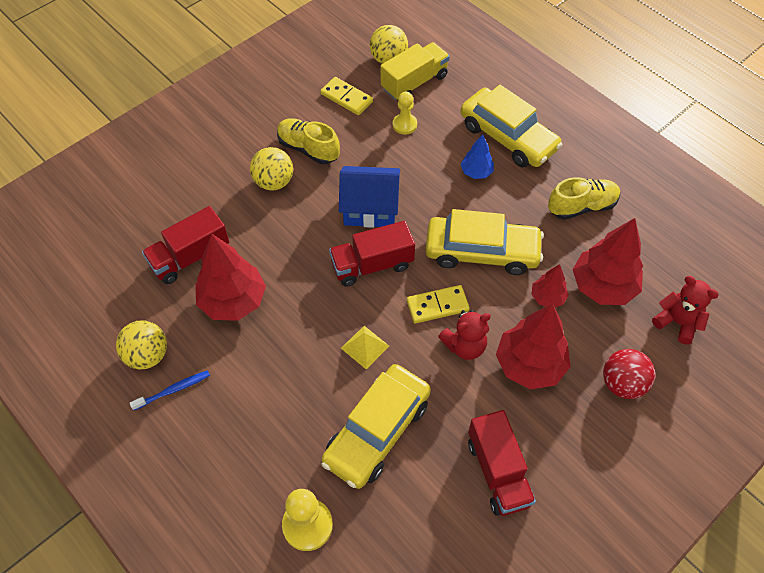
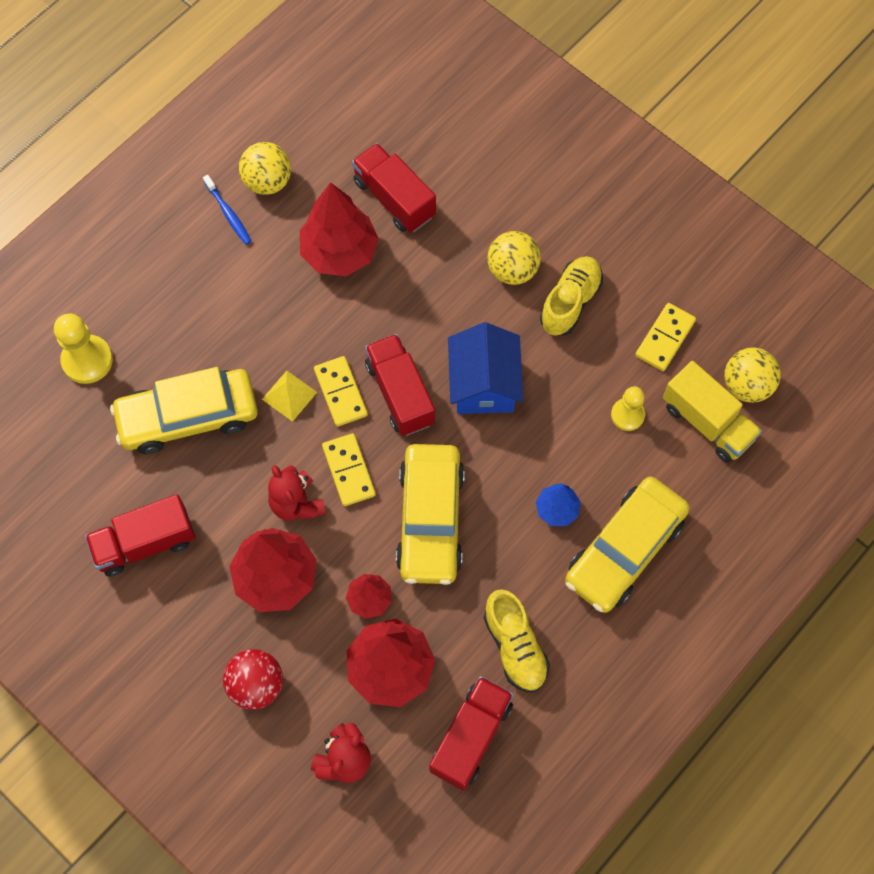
camera: 85 degrees right, 10 degrees up
yellow car [321,364,431,489] -> yellow car turned 45 degrees counterclockwise [110,367,258,454]
none -> yellow domino [314,356,368,427]
none -> red truck [429,676,514,791]

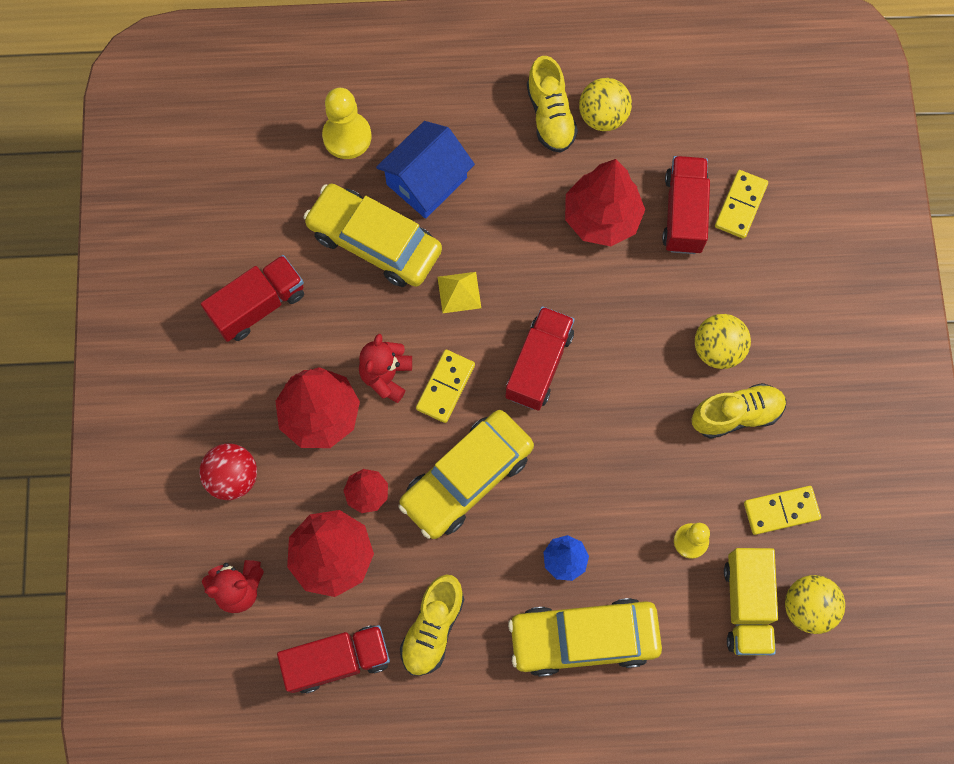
camera: 45 degrees right, 5 degrees up
red truck [85,494,196,577] -> red truck turned 120 degrees clockwise [201,255,304,342]
blue toothbrush [203,175,251,245] -> yellow shoe [527,56,578,153]
yellow domino [314,356,368,427] -> yellow domino moved to [715,170,768,239]
blue house [448,322,524,414] -> blue house moved to [376,121,475,219]

